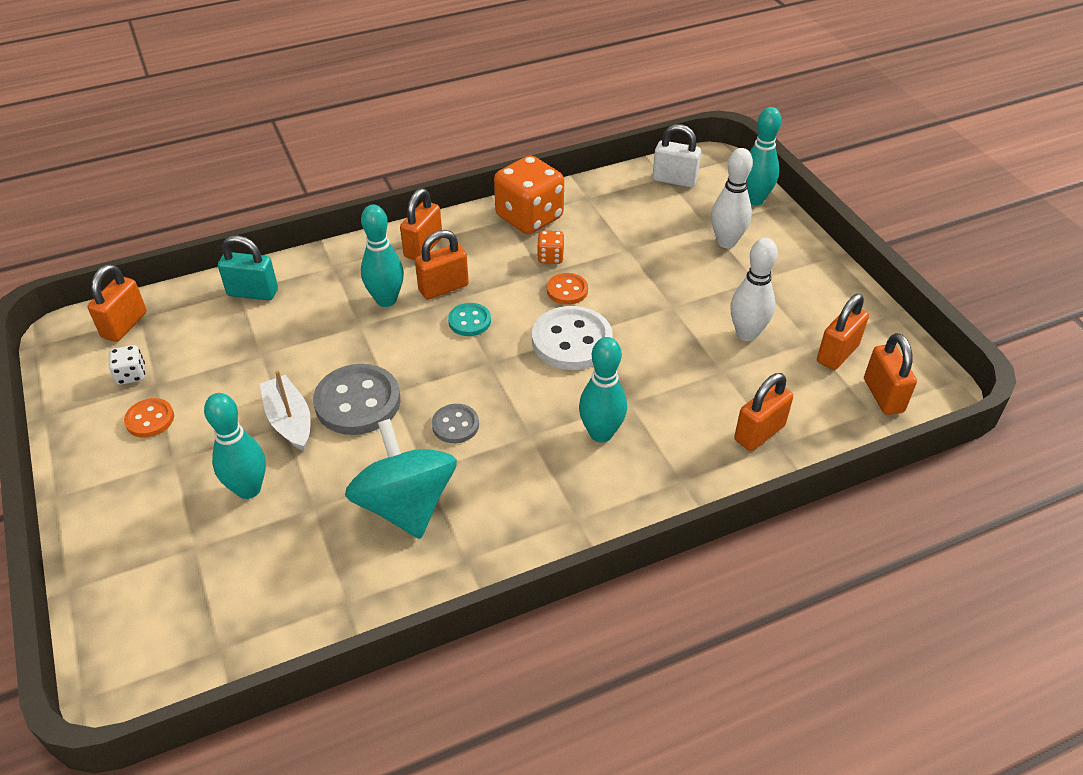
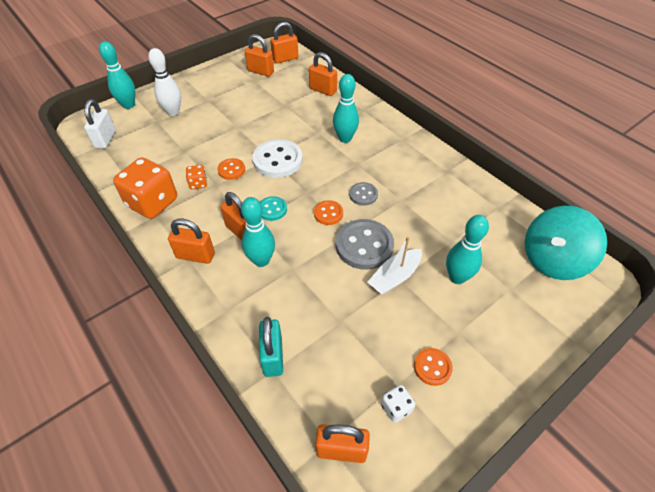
camera: 105 degrees left, 5 degrees up
turquoise spinning top [345,419,457,539] -> turquoise spinning top moved to [525,206,607,280]
white bowling pin [730,238,778,341] -> none
none -> orange button [314,200,343,225]

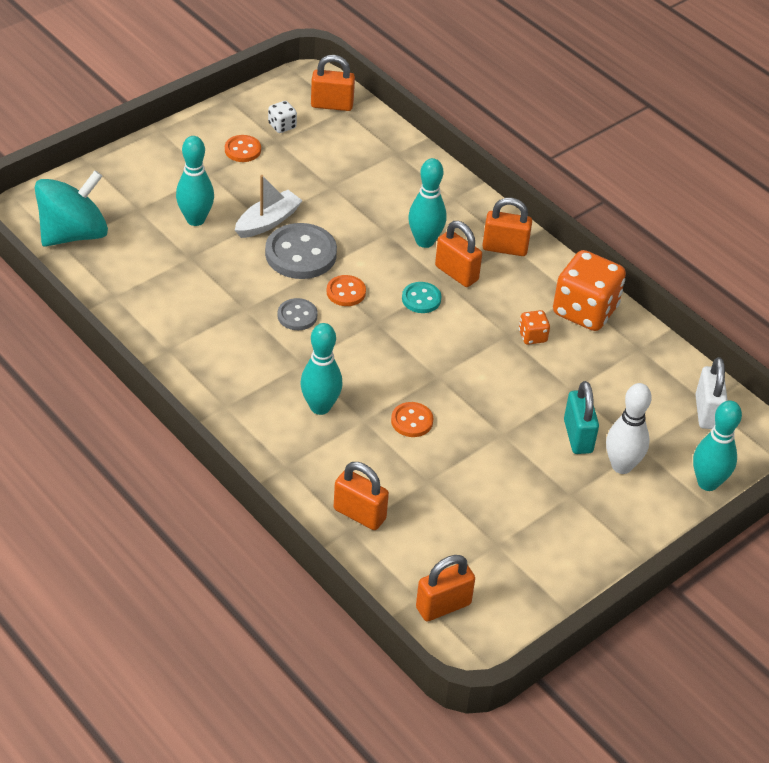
camera: 175 degrees right, 5 degrees down
orange button [217,158,245,180] -> orange button moved to [391,402,434,437]
orange padlock [245,34,274,77] -> none
white button [252,139,303,178] -> none
turquoise padlock [259,317,283,377] -> turquoise padlock moved to [564,381,599,454]

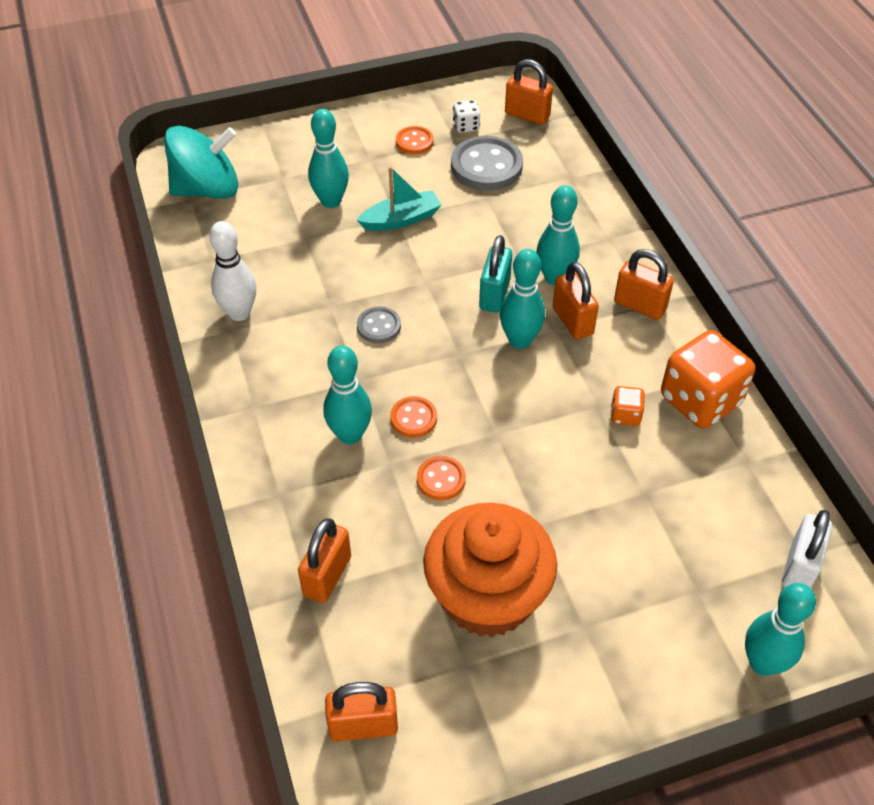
camera: 25 degrees right, 5 degrees up
white boat [235,175,303,238] -> turquoise boat [357,166,442,231]
grey button [265,223,337,279] -> grey button moved to [451,136,523,191]
orange button [326,275,366,306] -> orange button moved to [390,396,437,438]
orange padlock [334,462,389,530] -> orange padlock turned 60 degrees clockwise [298,518,351,603]
turquoise button [402,282,442,313] -> turquoise bowling pin [500,249,545,349]
turquoise padlock [564,381,599,454] -> turquoise padlock moved to [479,235,512,313]
white bowling pin [606,383,652,474] -> white bowling pin moved to [209,221,256,321]
none -> orange cupcake [423,503,557,637]

